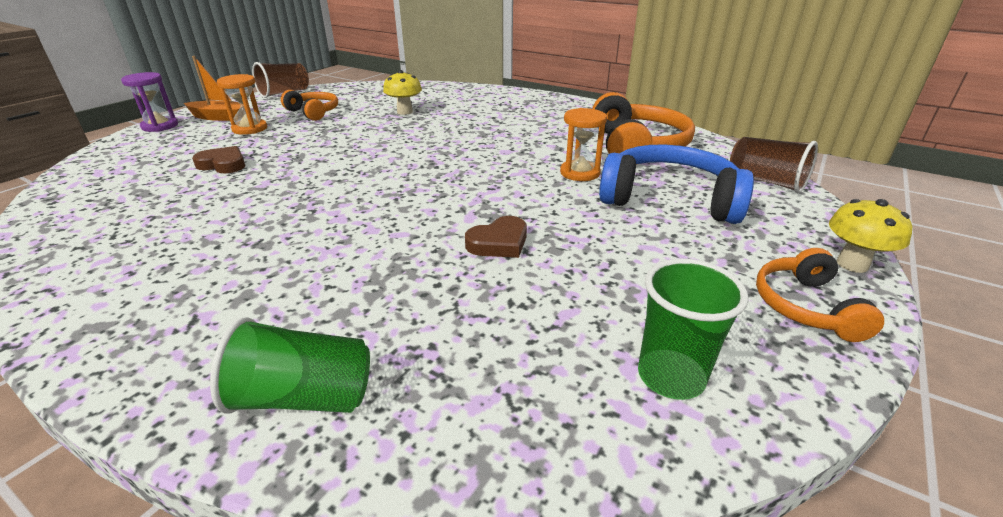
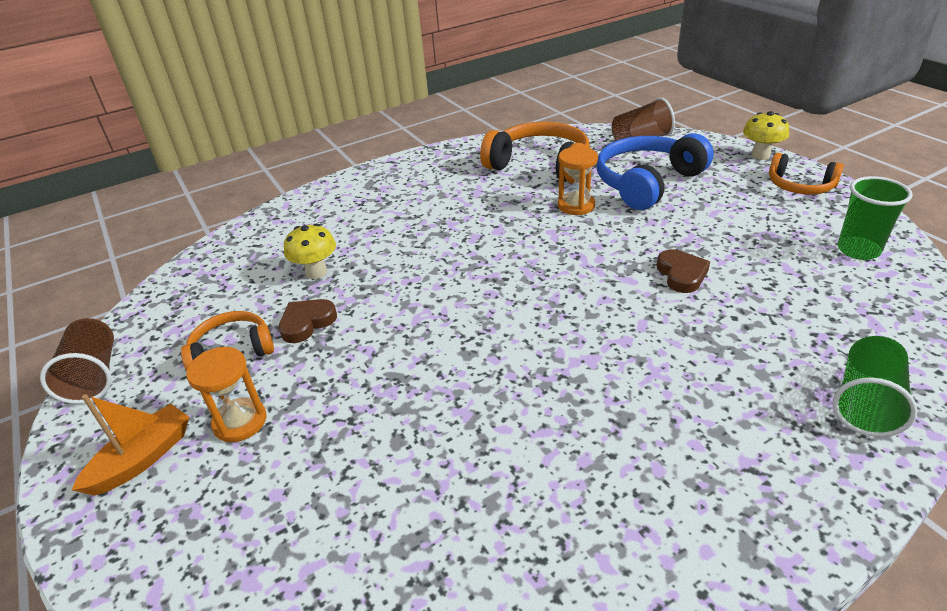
camera: 60 degrees left, 5 degrees up
purple hourglass [121,72,178,132] -> none
brown heart [192,146,245,173] -> brown heart moved to [279,299,337,343]

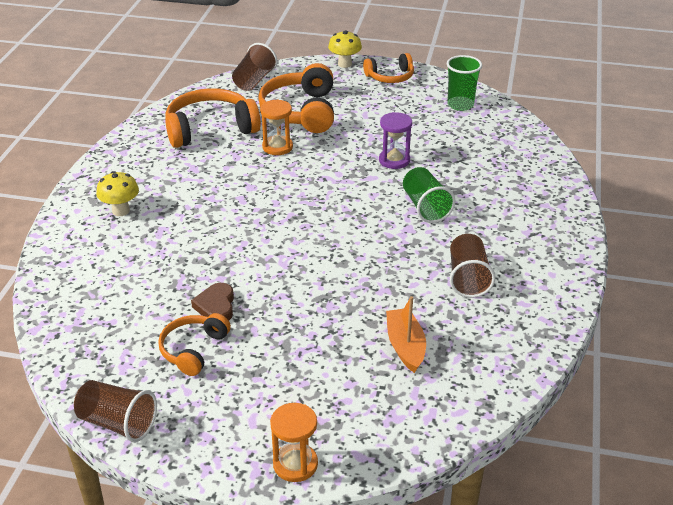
camera: 50 degrees left, 0 degrees up
orange boat [72,394,190,496] -> orange boat moved to [386,296,426,373]
orange hourglass [186,347,267,442] -> orange hourglass moved to [270,403,318,482]
yellow mushroom [284,224,336,279] -> yellow mushroom moved to [96,171,139,216]
blue headphones [597,133,714,210] -> orange headphones [258,63,334,133]
brown heart [657,249,710,293] -> purple hourglass [379,112,412,169]
green cup [833,336,918,437] -> green cup moved to [403,167,455,223]
none -> brown cup [450,234,496,298]

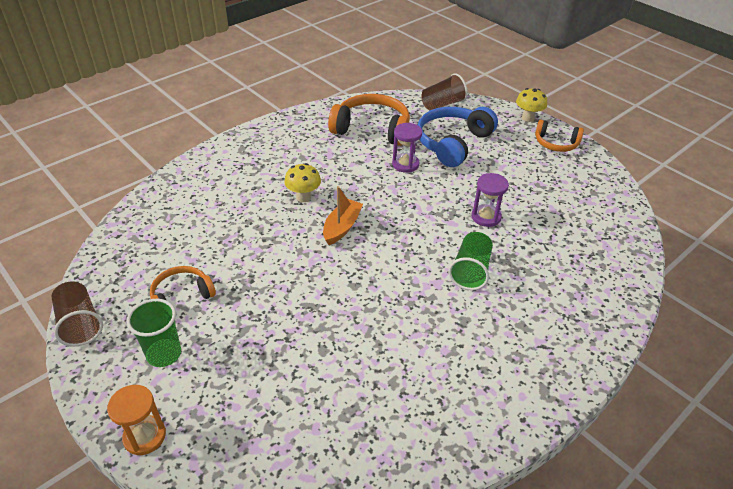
camera: 35 degrees right, 5 degrees up
yellow mushroom [96,171,139,216] -> yellow mushroom moved to [284,163,321,202]
brown heart [191,283,234,321] -> none
orange headphones [258,63,334,133] -> blue headphones [418,107,498,167]
orange hourglass [260,99,293,155] -> purple hourglass [392,123,422,173]
orange boat [386,296,426,373] -> orange boat moved to [323,186,363,245]
green cup [447,55,482,111] -> green cup moved to [127,299,181,367]
brown cup [450,234,496,298] -> none

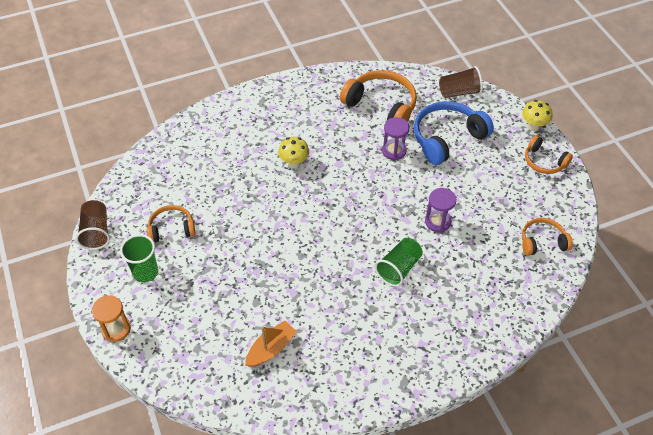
camera: 20 degrees right, 10 degrees up
orange boat [323,186,363,245] -> orange boat moved to [245,321,297,367]
none -> orange headphones [522,218,573,256]

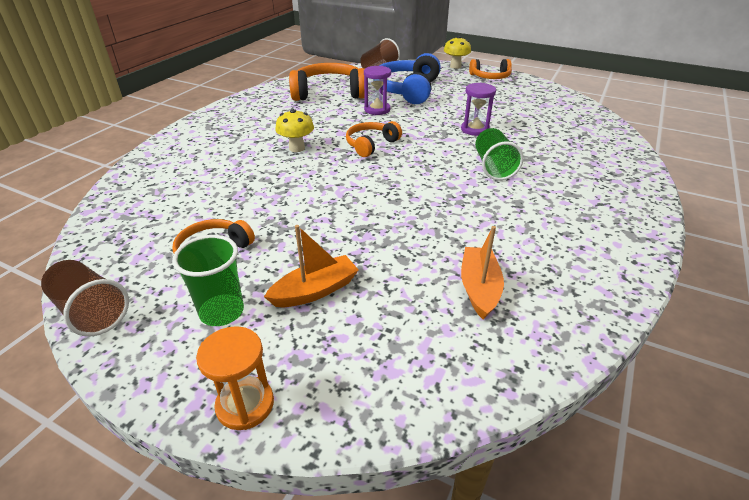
camera: 40 degrees left, 15 degrees down
orange headphones [522,218,573,256] -> orange headphones moved to [346,121,402,157]
none -> orange boat [264,225,359,307]

